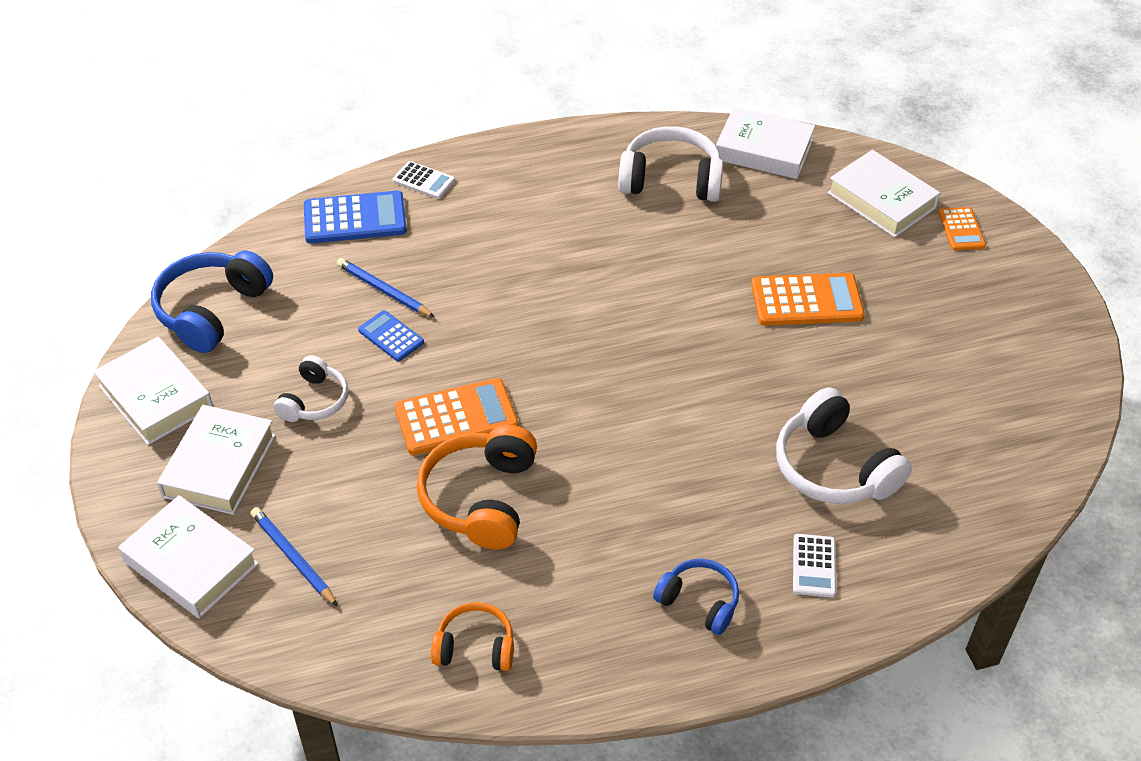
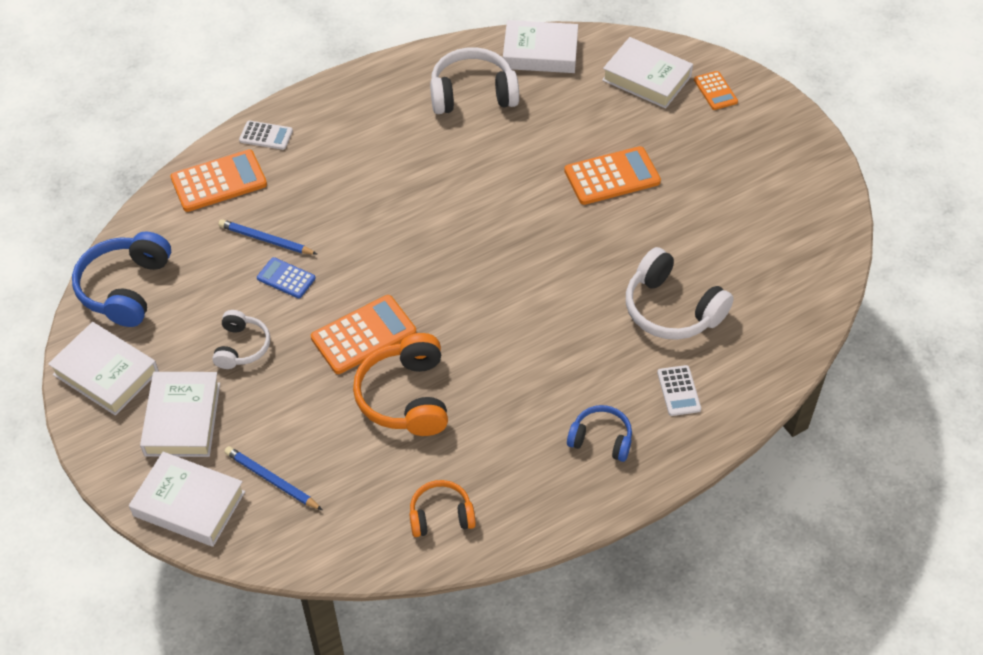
camera: 15 degrees left, 5 degrees up
blue calculator [304,191,407,244] -> orange calculator [171,150,267,212]

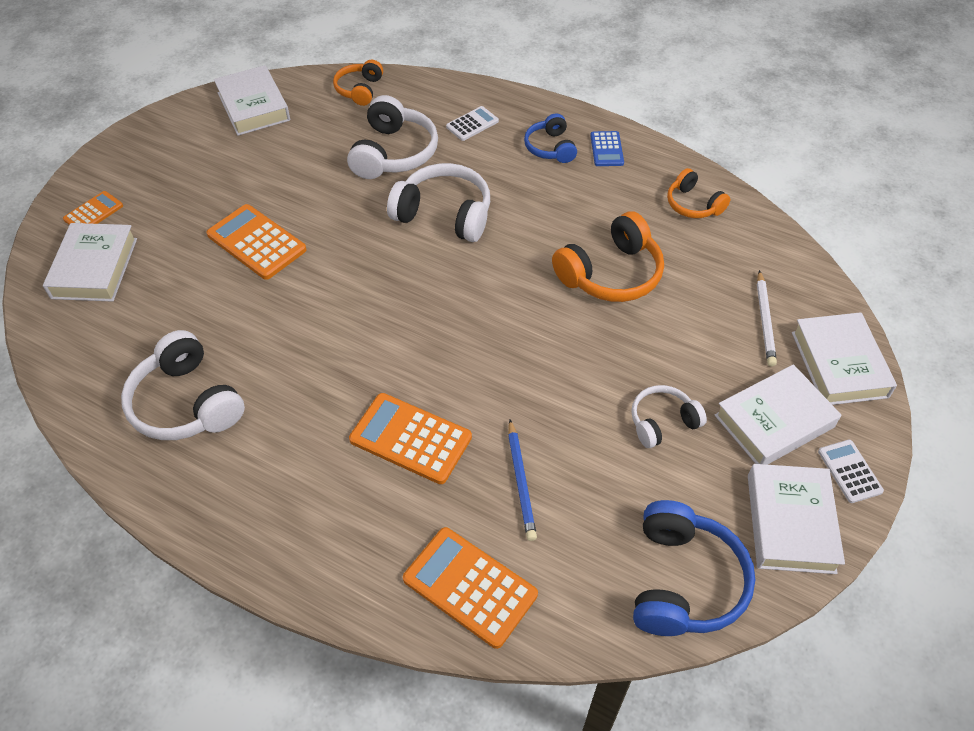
camera: 120 degrees left, 0 degrees up
blue headphones [72,231,171,327] -> blue headphones turned 60 degrees counterclockwise [633,500,755,636]
blue pencil [224,446,322,510] -> white pencil [757,270,777,366]
white calculator [239,121,293,150] -> white calculator moved to [818,440,884,503]
blue calculator [257,257,316,298] -> blue calculator moved to [590,131,624,166]
orange calculator [311,295,416,374] -> orange calculator moved to [349,393,472,484]
white book [503,20,578,73] -> white book moved to [214,65,290,136]
none -> orange headphones [333,60,383,106]
none -> white headphones [387,163,490,242]

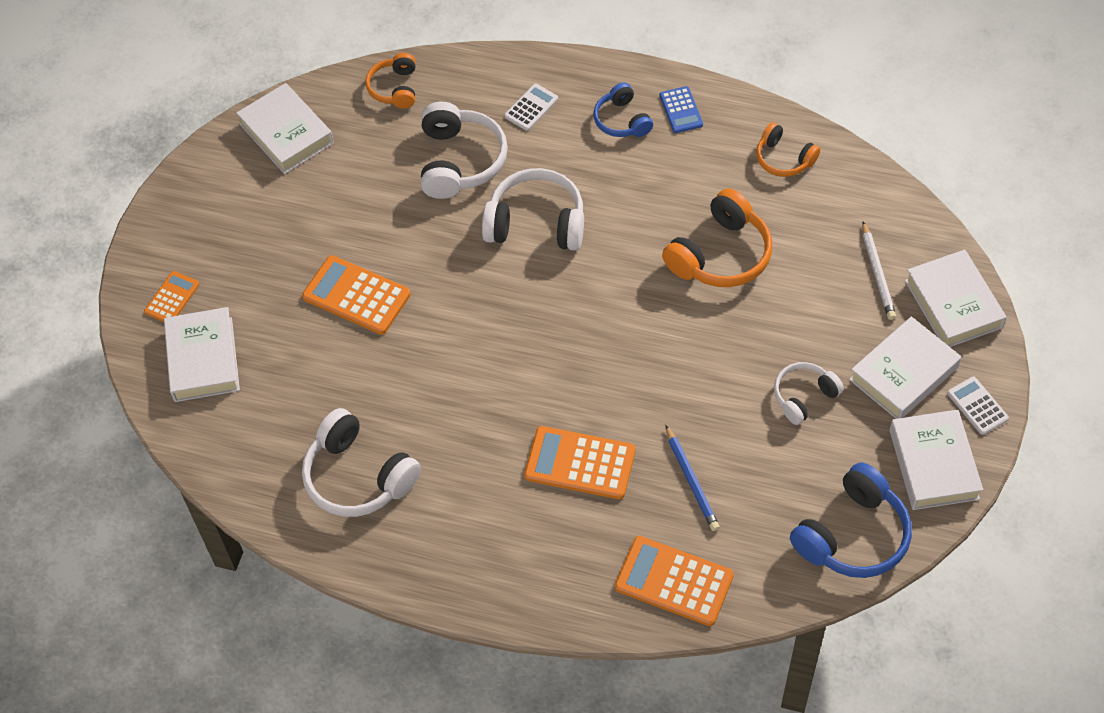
camera: 10 degrees left, 5 degrees up
blue headphones [633,500,755,636] -> blue headphones turned 45 degrees clockwise [790,463,912,578]

